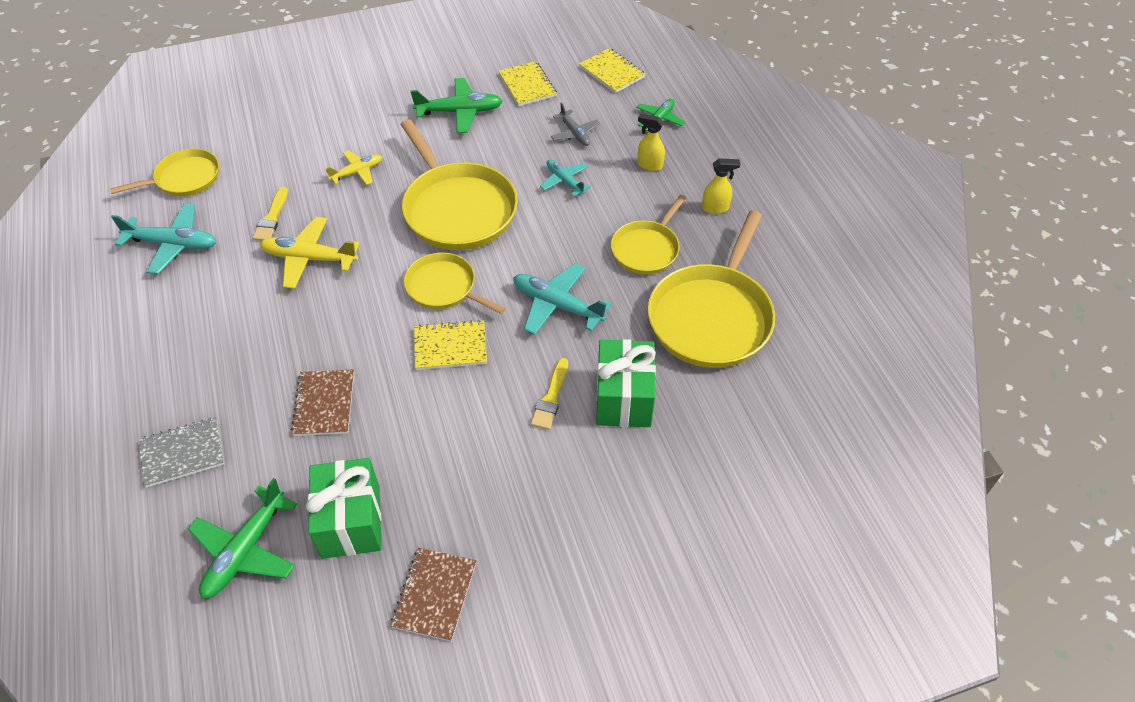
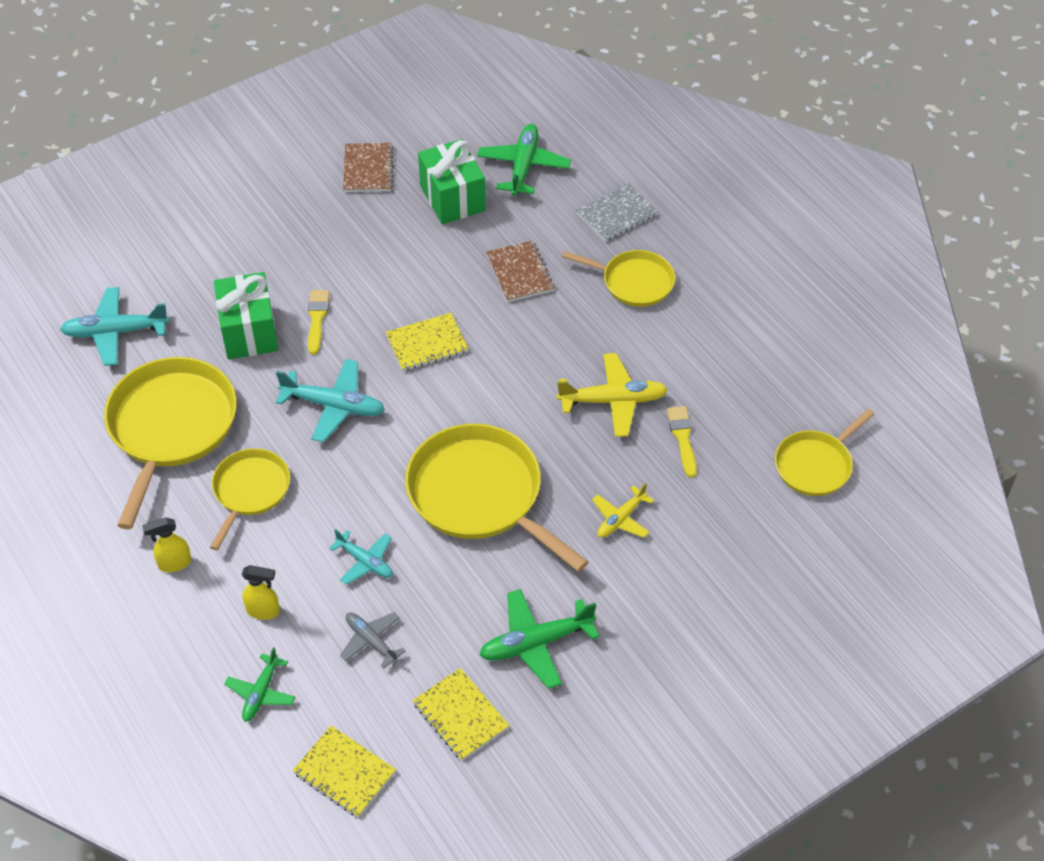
camera: 165 degrees right, 0 degrees up
turquoise plane [111,204,217,274] -> turquoise plane moved to [60,287,170,366]
yellow pan [404,252,506,314] -> yellow pan moved to [562,250,675,307]

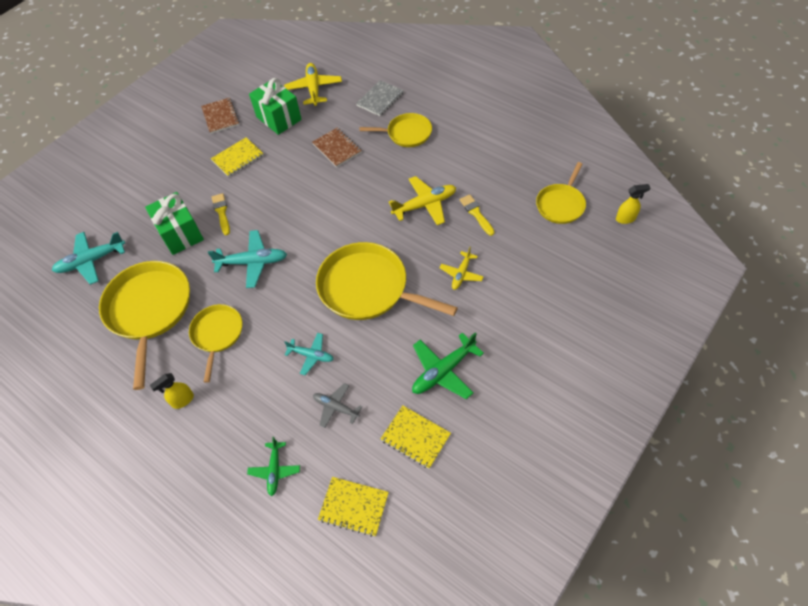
camera: 15 degrees left, 5 degrees up
yellow spray bottle [242,565,280,620] -> yellow spray bottle moved to [616,184,651,224]
yellow notebook [386,313,468,371] -> yellow notebook moved to [211,137,263,177]
green plane [477,124,571,196] -> yellow plane [284,63,342,106]

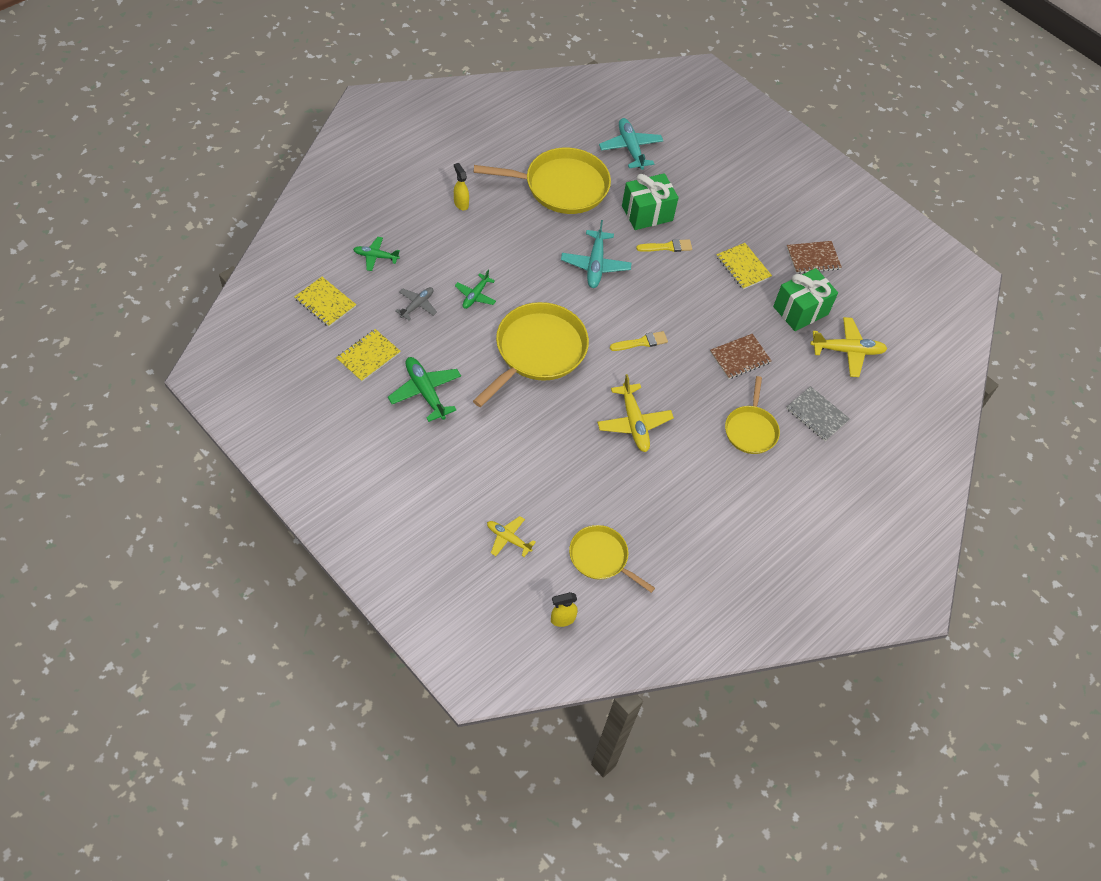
camera: 90 degrees right, 0 degrees up
yellow pan [189,304,242,383] -> none
turquoise plane [284,333,333,375] -> green plane [455,270,496,309]
yellow notebook [318,477,389,537] -> yellow notebook turned 75 degrees counterclockwise [294,277,356,327]
yellow plane [440,247,484,290] -> yellow plane moved to [487,516,536,557]
yellow brush [460,194,494,236] -> yellow brush moved to [610,331,668,351]
yellow spray bottle [616,184,651,224] -> yellow spray bottle turned 75 degrees clockwise [551,592,578,627]

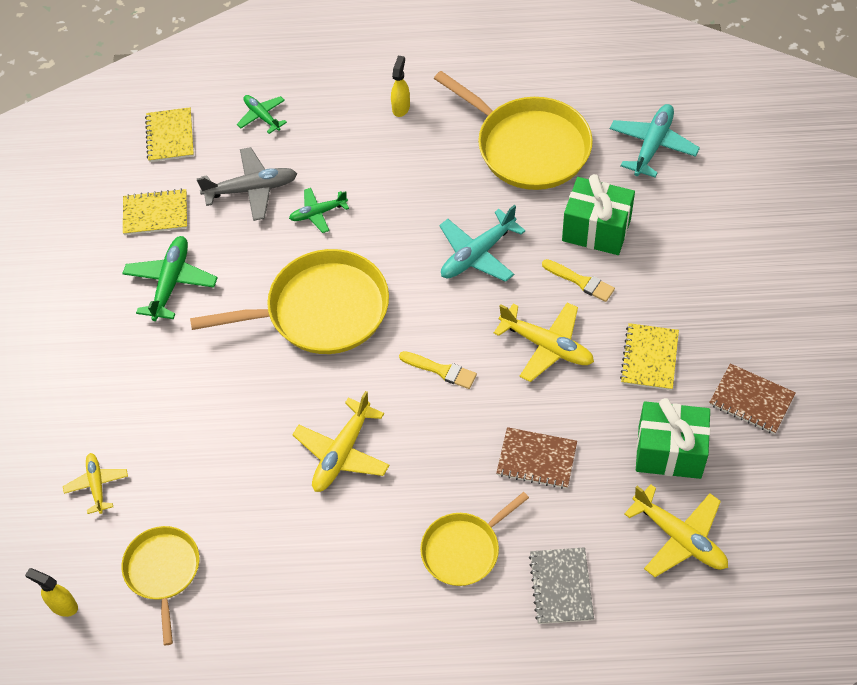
camera: 50 degrees right, 0 degrees up
grey plane [395,287,437,320] -> grey plane [197,147,297,221], size x1.61
none -> yellow plane [494,302,594,382]

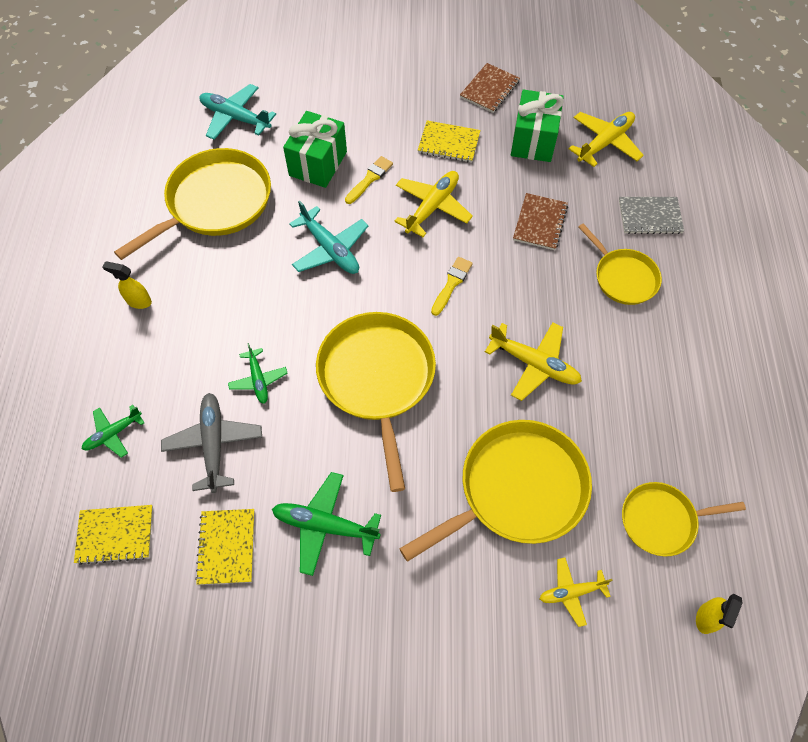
camera: 90 degrees left, 5 degrees up
none -> yellow pan [399,420,592,562]

